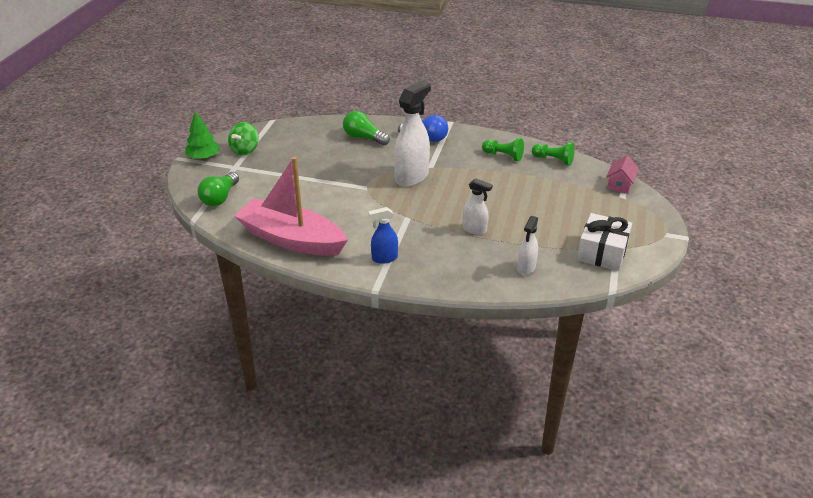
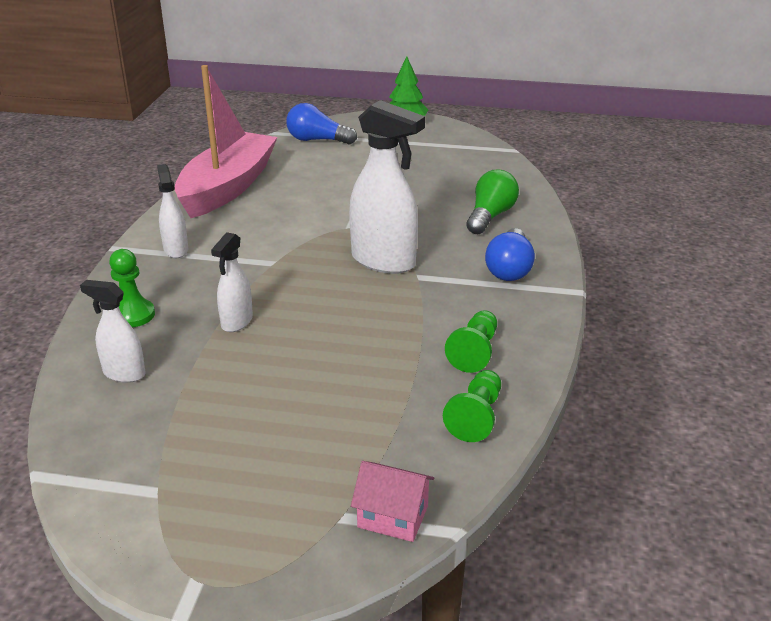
camera: 85 degrees right, 5 degrees down
green light bulb [198,172,239,206] -> blue light bulb [286,103,357,144]
green spinning top [228,122,259,156] -> none
blue spray bottle [368,207,398,264] -> white spray bottle [157,164,188,258]
white gift [577,213,632,271] -> none
none -> green pawn [109,249,155,327]

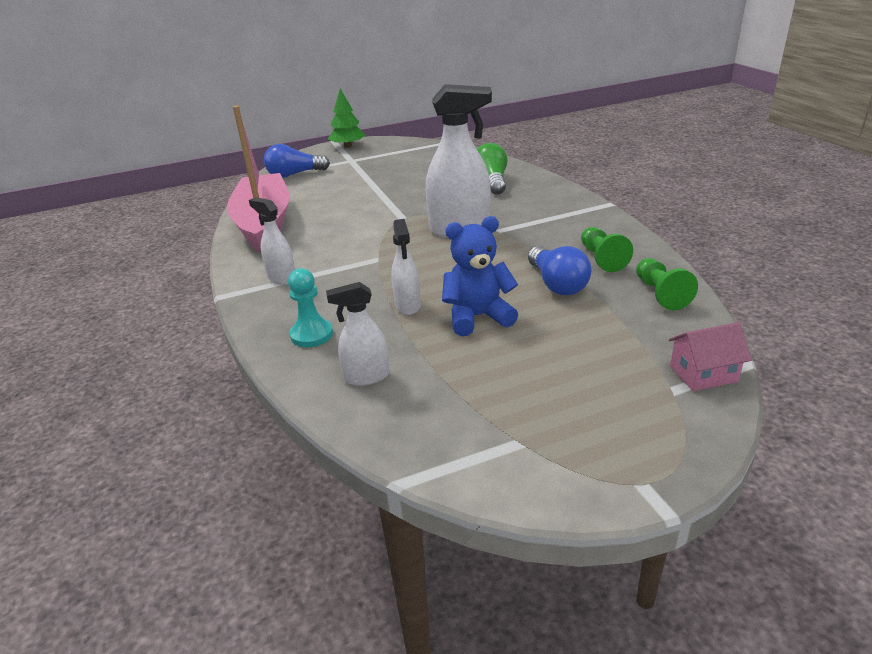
camera: 30 degrees left, 0 degrees up
green pawn [109,249,155,327] -> turquoise pawn [288,268,333,347]
blue light bulb [485,228,535,281] -> blue light bulb moved to [528,246,591,295]
none -> blue teddy bear [442,216,518,336]

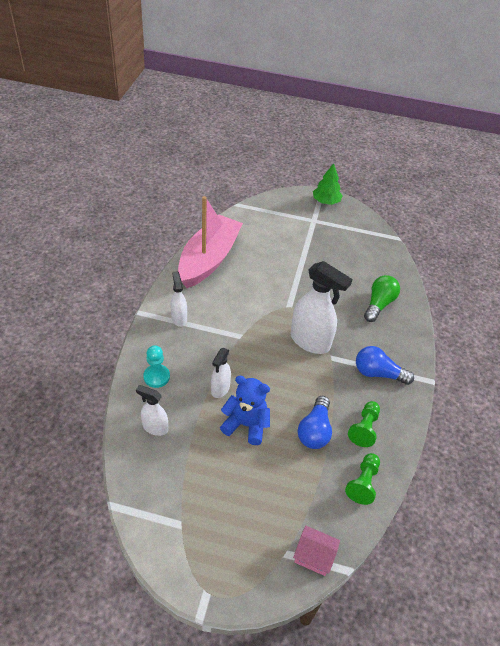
camera: 30 degrees right, 15 degrees up
blue light bulb [264,144,330,178] -> blue light bulb moved to [356,346,414,385]

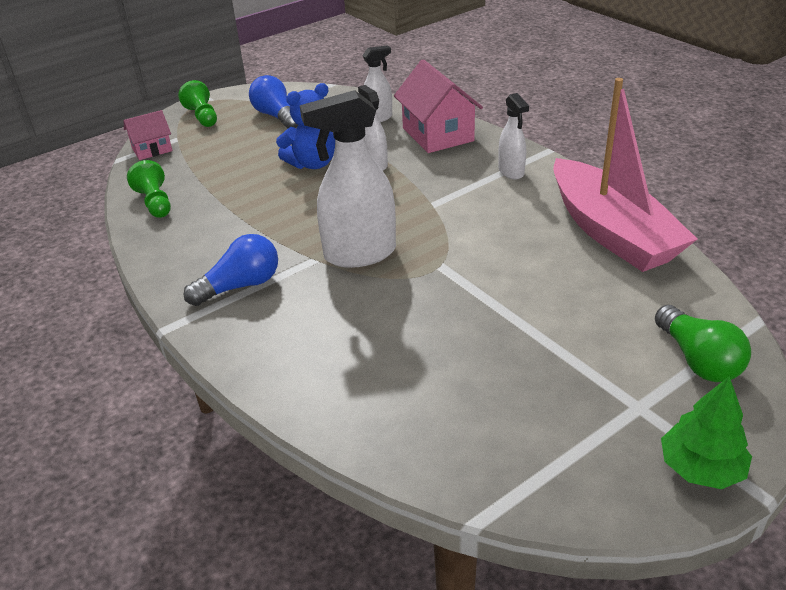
camera: 135 degrees right, 10 degrees down
turquoise pawn [143,345,170,388] -> pink house [394,59,483,153]
white spray bottle [171,271,187,327] -> white spray bottle turned 45 degrees clockwise [498,93,529,180]
blue light bulb [298,396,332,449] -> blue light bulb moved to [249,75,299,128]
green pawn [348,401,380,447] -> green pawn moved to [178,80,217,127]
green light bulb [364,275,400,322] -> green light bulb moved to [655,305,751,382]

